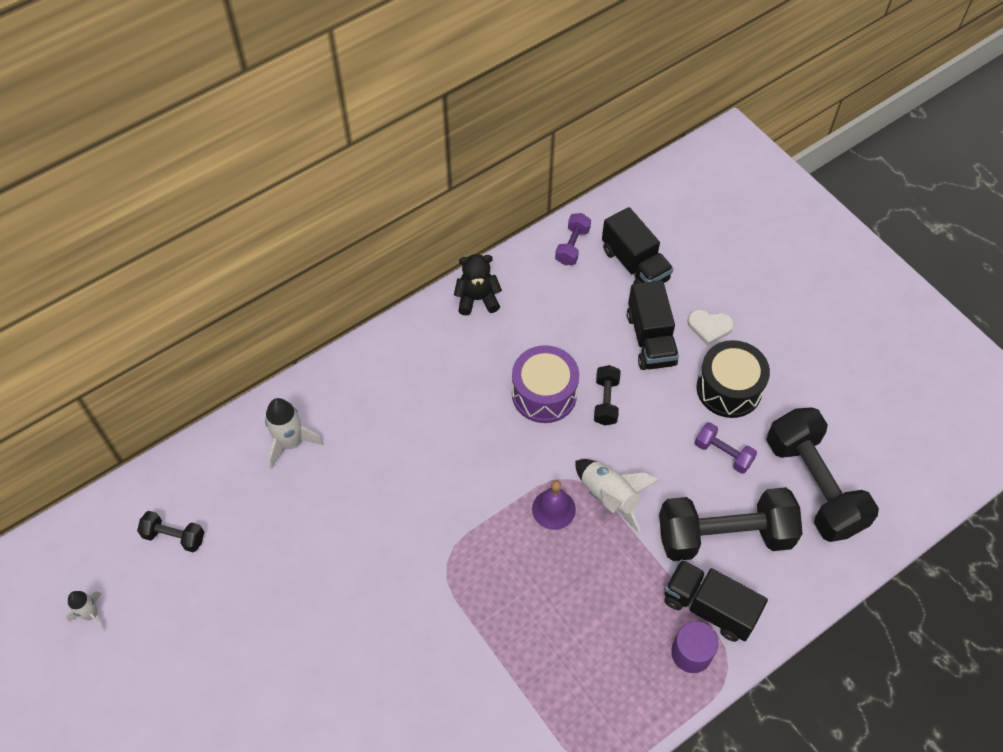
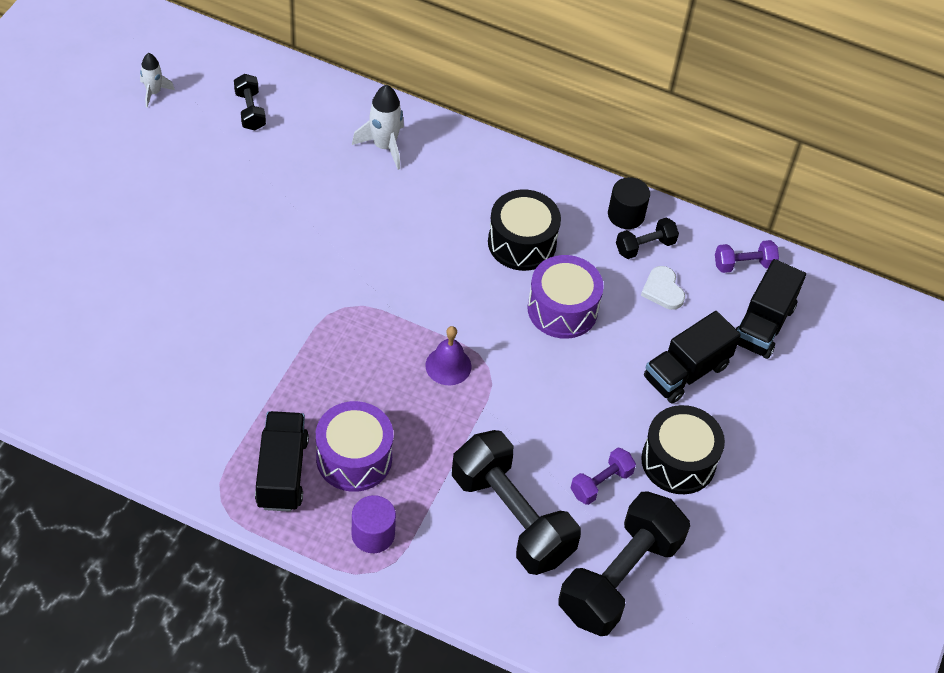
camera: 55 degrees right, 5 degrees down
black teddy bear [454,254,502,316] -> black cylinder [608,177,650,229]
white rocket [575,459,660,532] -> none
black dumbbell [594,365,621,425] -> black dumbbell moved to [616,217,679,259]
black truck [664,559,768,642] -> black truck moved to [255,411,309,512]
white heart [687,309,734,345] -> white heart moved to [641,266,685,310]
purple dumbbell [695,422,757,474] -> purple dumbbell turned 45 degrees clockwise [571,448,636,505]
none -> purple drum [316,401,393,492]
none -> black drum [488,190,561,271]

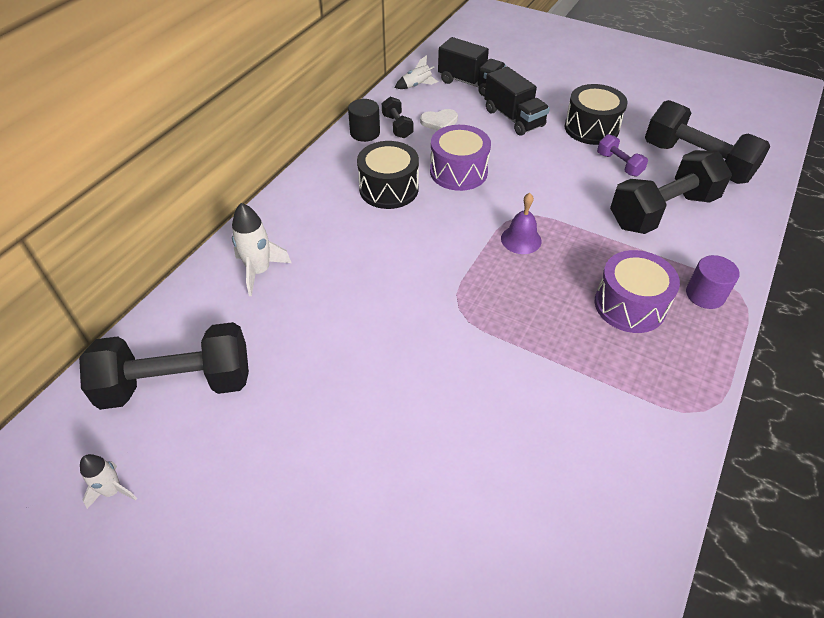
camera: 80 degrees left, 5 degrees down
black dumbbell [234,74,266,131] -> black dumbbell [79,322,249,410], size x2.15
black truck [255,411,309,512] -> none
purple dumbbell [715,240,779,273] -> white rocket [395,55,439,89]

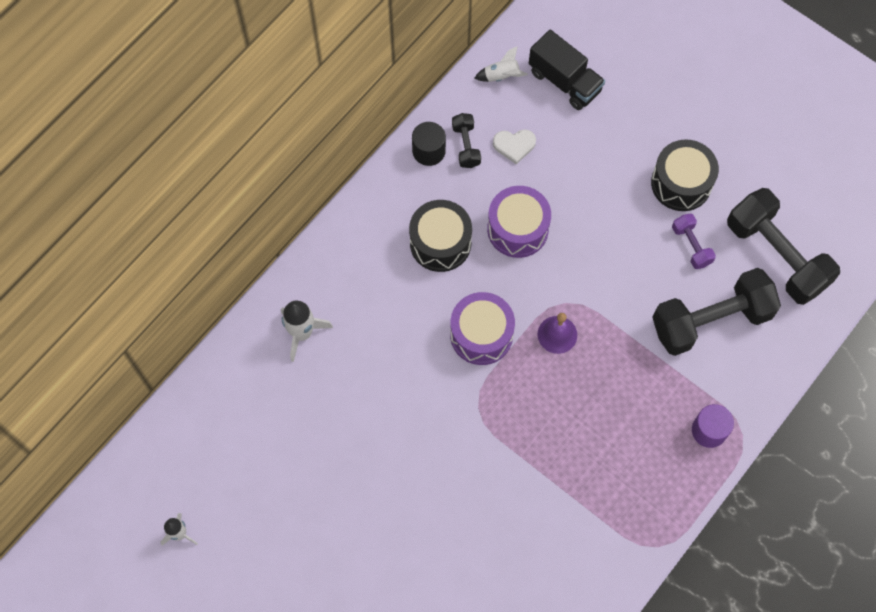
camera: 10 degrees right, 20 degrees up
black dumbbell [79,322,249,410] -> none
black truck [484,67,550,136] -> none
purple drum [595,250,680,333] -> purple drum moved to [450,292,515,365]

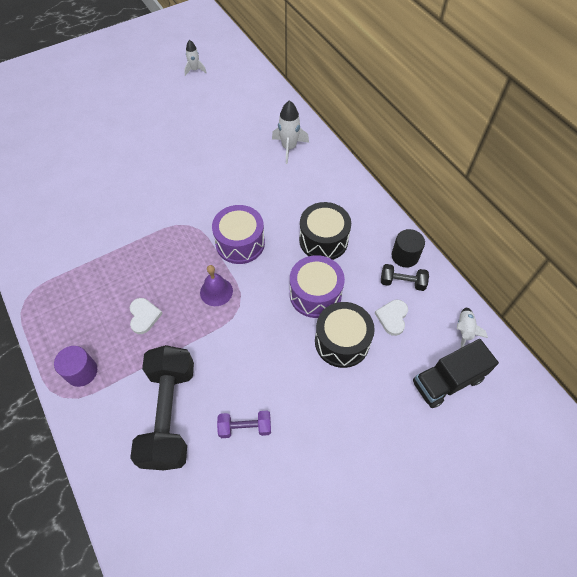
camera: 110 degrees right, 10 degrees down
black drum [651,139,719,211] -> black drum moved to [315,302,375,368]
black dumbbell [727,188,840,305] -> none
none -> white heart [130,298,163,334]

